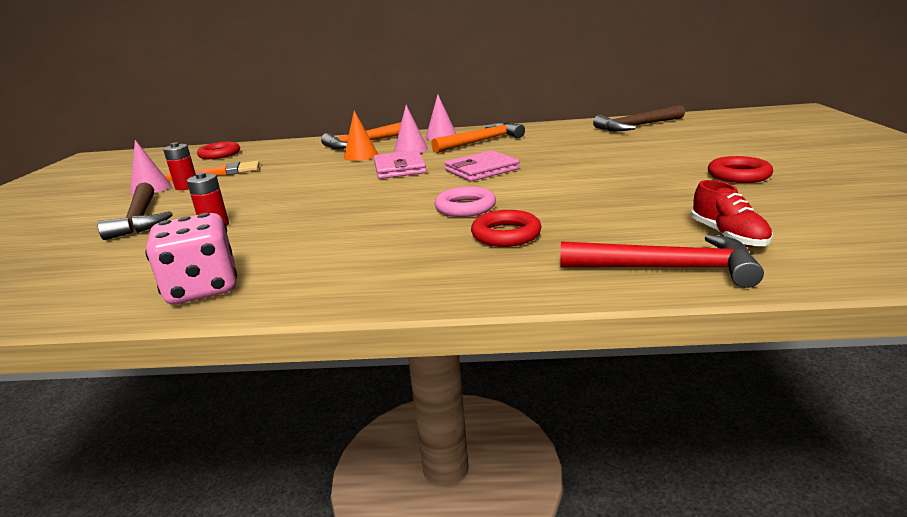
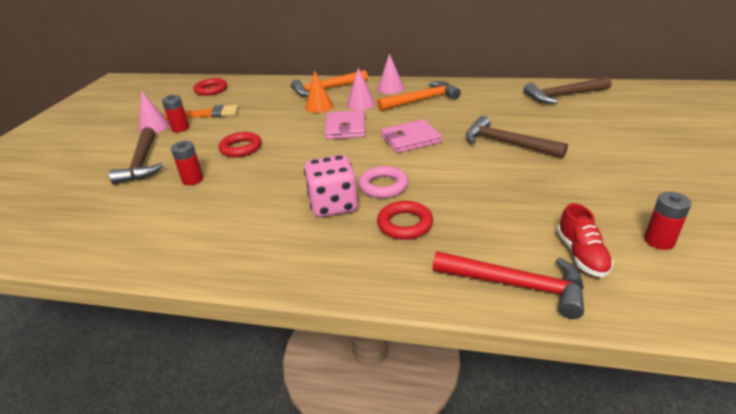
camera: 10 degrees right, 10 degrees up
pink dice [145,213,237,304] -> pink dice moved to [304,155,359,217]
red ring [708,156,773,183] -> red ring moved to [219,132,262,157]
none -> brown hammer [466,116,568,159]
none -> red battery [644,192,692,250]

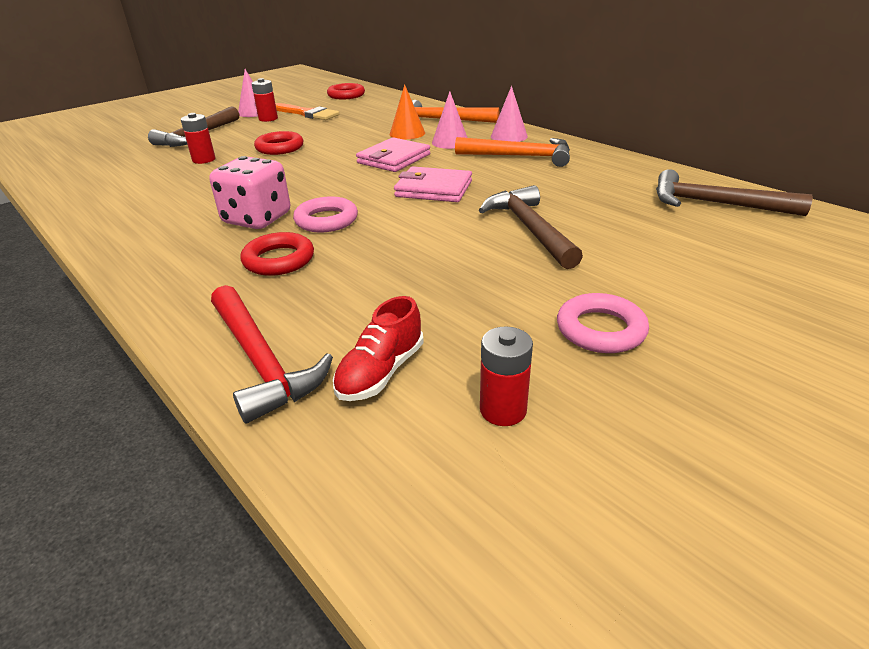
camera: 35 degrees right, 0 degrees up
none -> pink ring [557,293,649,353]

